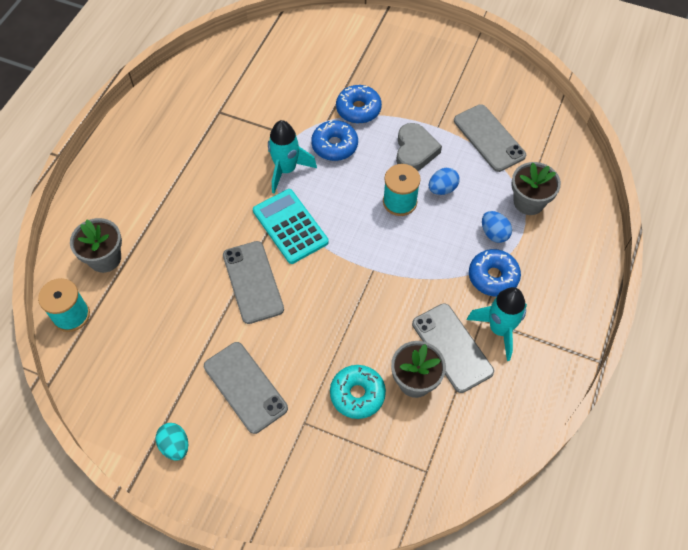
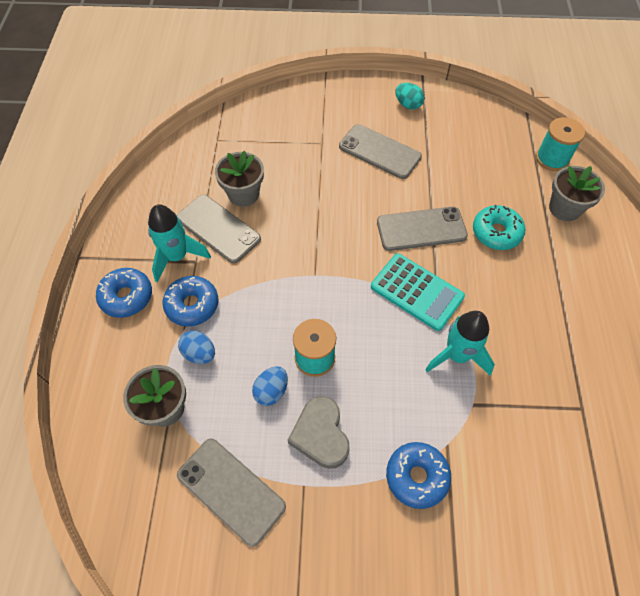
camera: 160 degrees right, 0 degrees up
grey phone [223,241,284,324] -> grey phone turned 60 degrees counterclockwise [377,207,468,251]
blue donut [311,120,358,161] -> blue donut moved to [96,268,152,318]
turquoise donut [330,365,386,419] -> turquoise donut moved to [473,205,525,250]

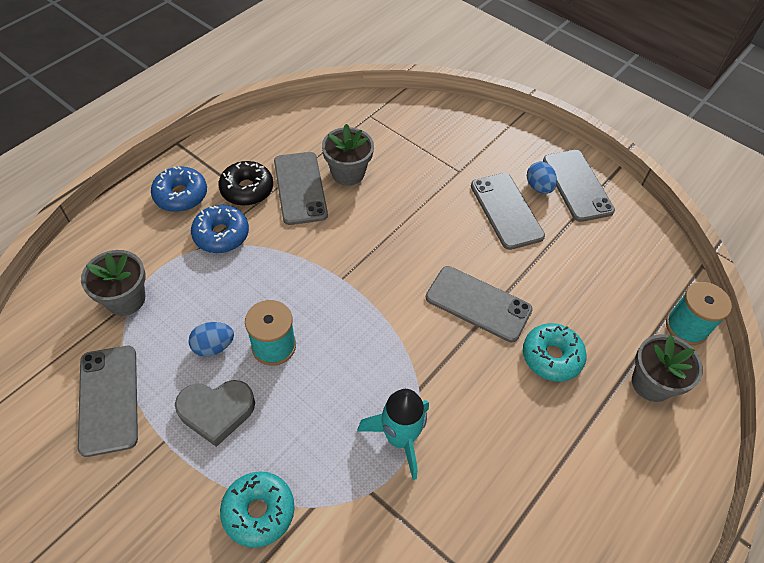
camera: 35 degrees right, 5 degrees down
turquoise rocket [148,204,211,282] -> black donut [219,161,273,206]
blue egg [178,331,215,364] -> blue egg moved to [527,161,557,194]
grey heart [288,396,350,469] -> grey heart turned 120 degrees counterclockwise [175,380,255,447]
turquoise calculator [371,253,465,331] -> none
blue donut [386,442,451,509] -> turquoise donut [220,471,294,548]
turquoise egg [395,83,425,110] -> grey phone [543,150,615,222]

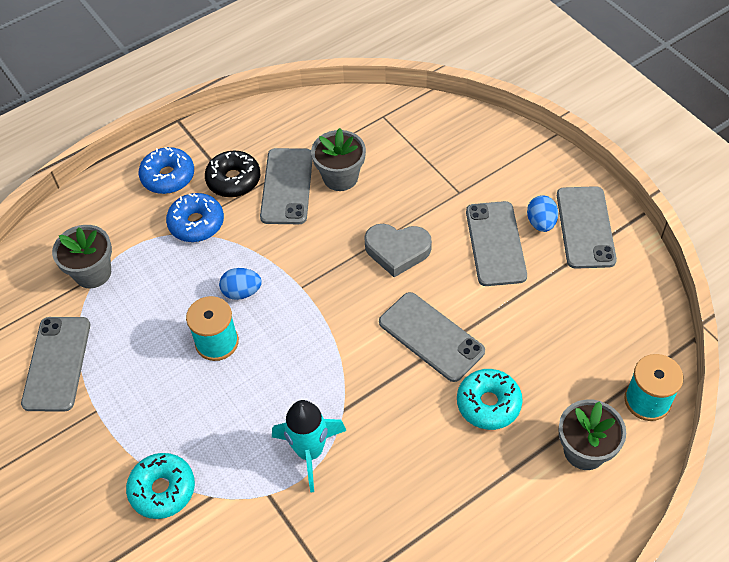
camera: 20 degrees right, 0 degrees up
grey heart [175,380,255,447] -> grey heart moved to [364,224,432,277]
blue egg [188,322,234,357] -> blue egg moved to [219,268,262,300]

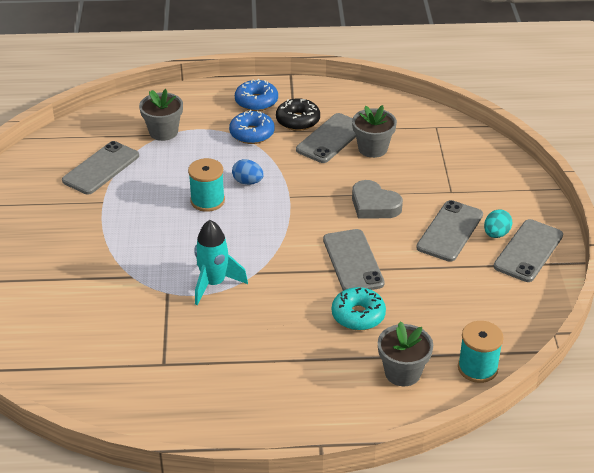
camera: 30 degrees right, 15 degrees down
turquoise donut [126,453,195,519] -> none
blue egg [527,195,558,232] -> turquoise egg [484,210,512,238]

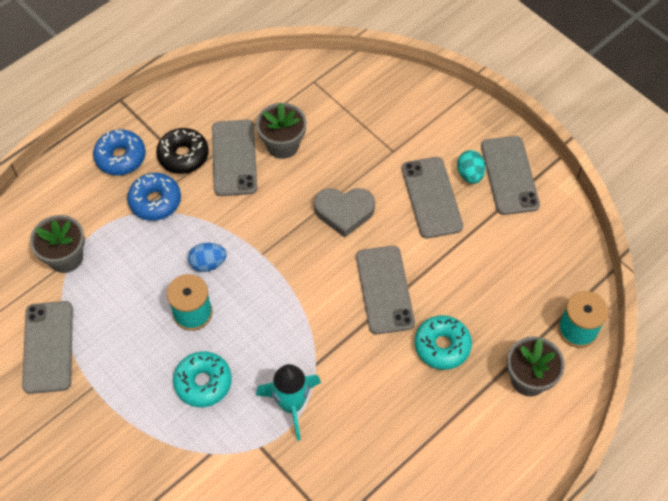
camera: 40 degrees left, 20 degrees up
grey phone [323,229,385,291] -> grey phone turned 45 degrees clockwise [356,246,415,334]
none -> turquoise donut [173,351,232,407]

